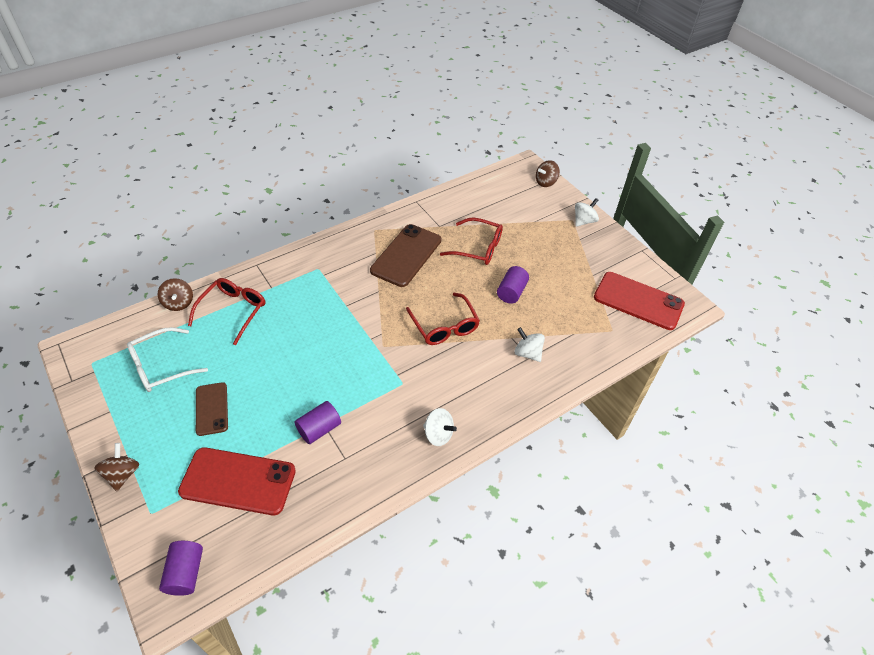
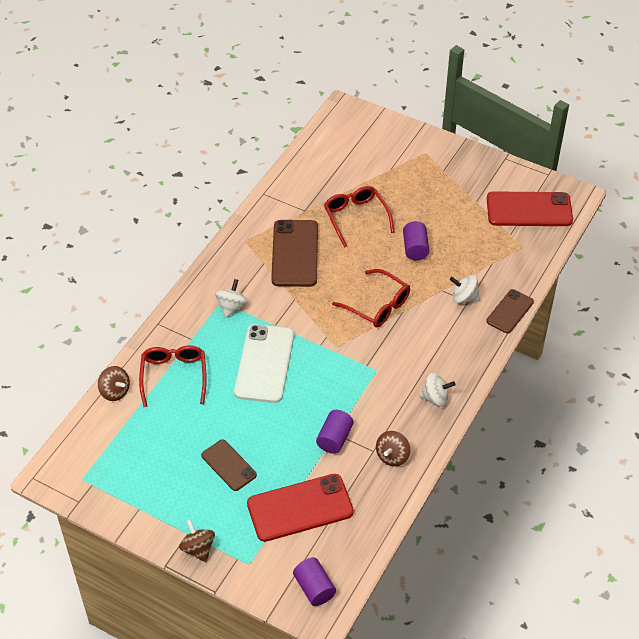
camera: 25 degrees left, 0 degrees up
white glasses [127,327,208,392] -> none
red glasses [440,217,503,265] -> red glasses turned 105 degrees counterclockwise [324,186,395,248]
brown spinning top [536,160,560,187] -> brown spinning top moved to [376,431,410,466]
white spinning top [575,198,599,227] -> white spinning top moved to [215,279,248,318]
none -> white phone [234,324,294,403]
none -> brown phone [486,289,534,334]

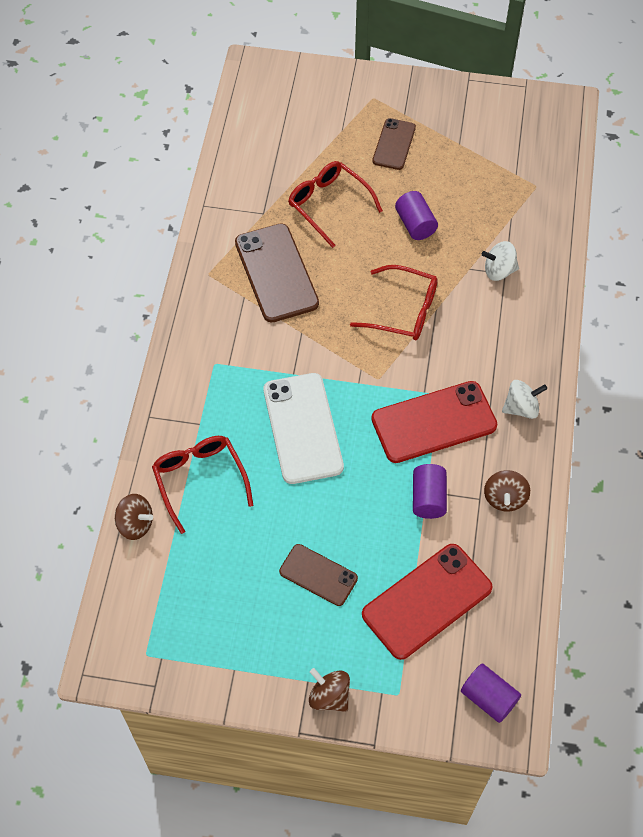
camera: 20 degrees left, 10 degrees up
white spinning top [215,279,248,318] -> none
brown phone [486,289,534,334] -> brown phone moved to [372,118,416,170]
red phone [487,191,573,226] -> red phone moved to [371,381,497,463]

